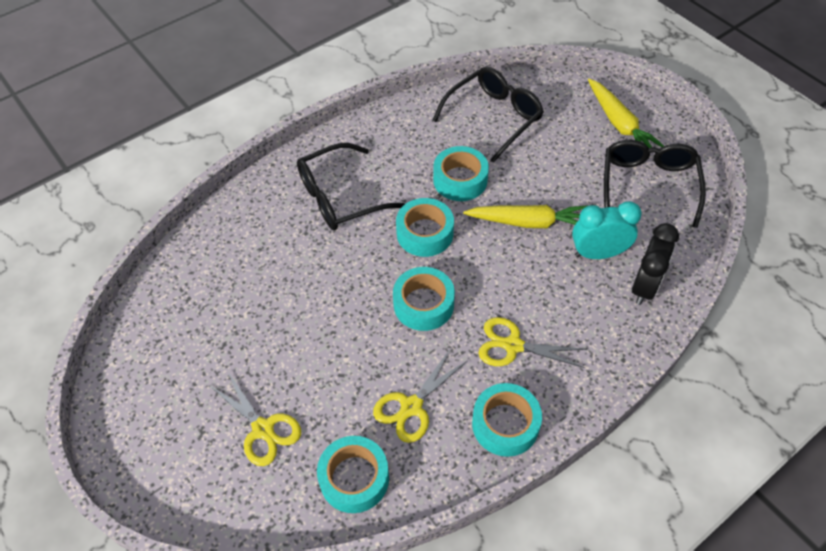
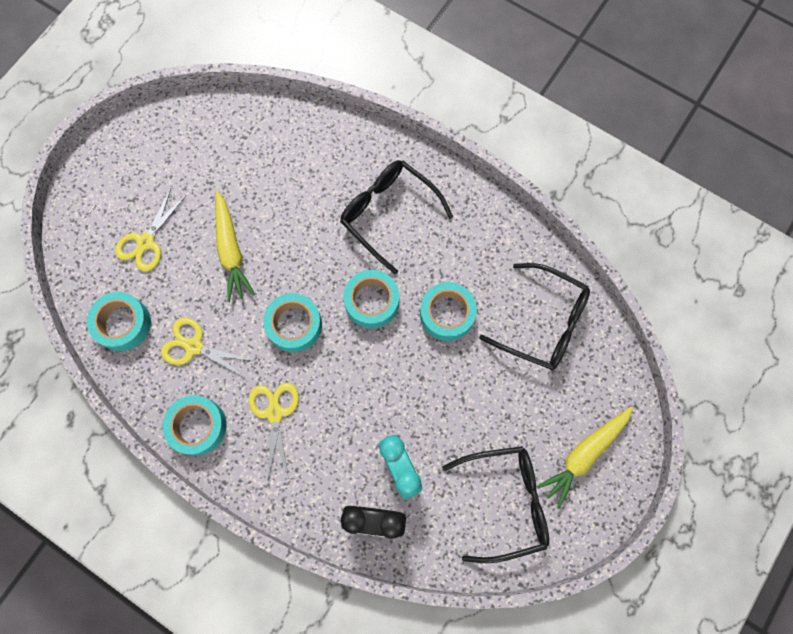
camera: 70 degrees right, 20 degrees up
yellow carrot [463,205,588,228] -> yellow carrot moved to [215,190,255,302]

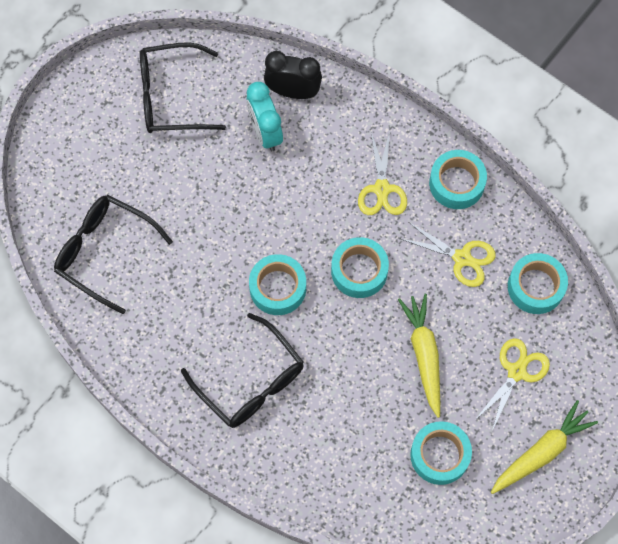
camera: 175 degrees left, 5 degrees down
turquoise tape [420,282,477,341] -> turquoise tape moved to [410,421,472,485]
yellow carrot [536,406,633,509] -> yellow carrot moved to [491,400,598,494]

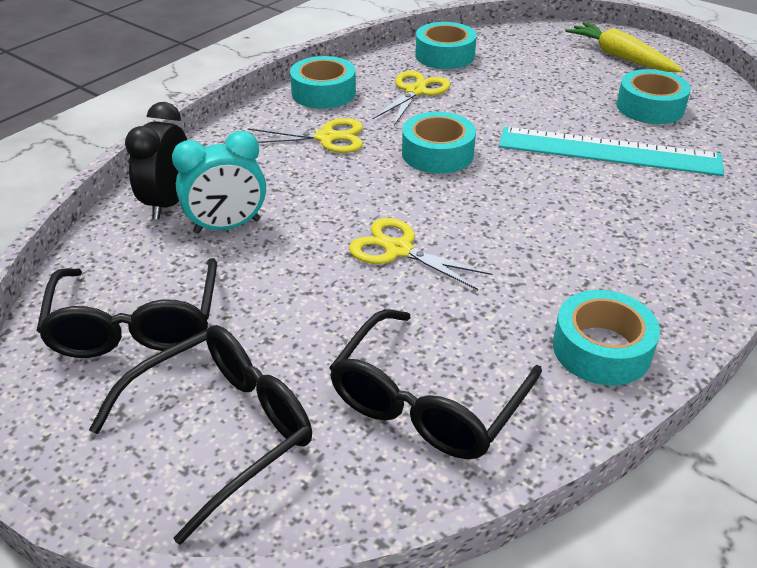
camera: 90 degrees left, 30 degrees down
black glasses [181,313,304,428] -> black glasses moved to [89,325,312,545]
turquoise tape [249,254,306,315] -> turquoise tape moved to [553,290,660,385]
yellow carrot [398,294,440,418] -> none
yellow scissors [474,338,550,431] -> yellow scissors moved to [349,218,492,290]
none -> turquoise ruler [499,127,724,176]

